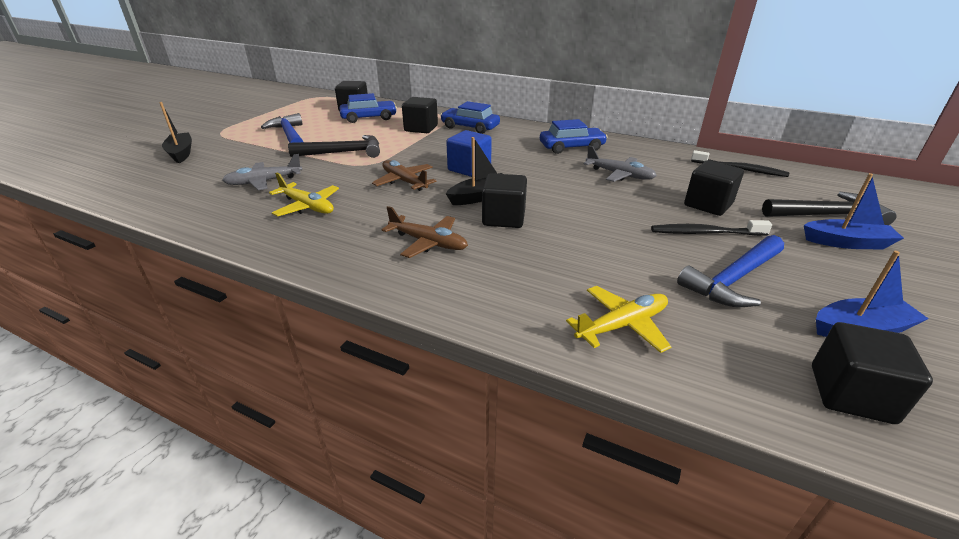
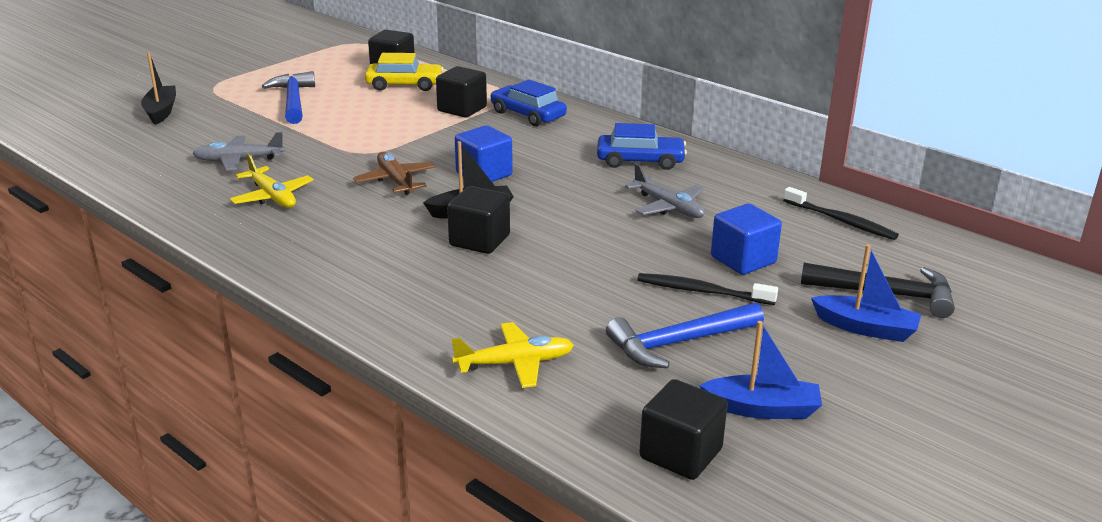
camera: 15 degrees right, 5 degrees down
black hammer [288,135,380,158] -> none
blue car [340,93,397,123] -> yellow car [365,53,444,91]
brown plane [382,206,468,258] -> none
black cube [684,160,744,216] -> blue cube [711,204,782,275]

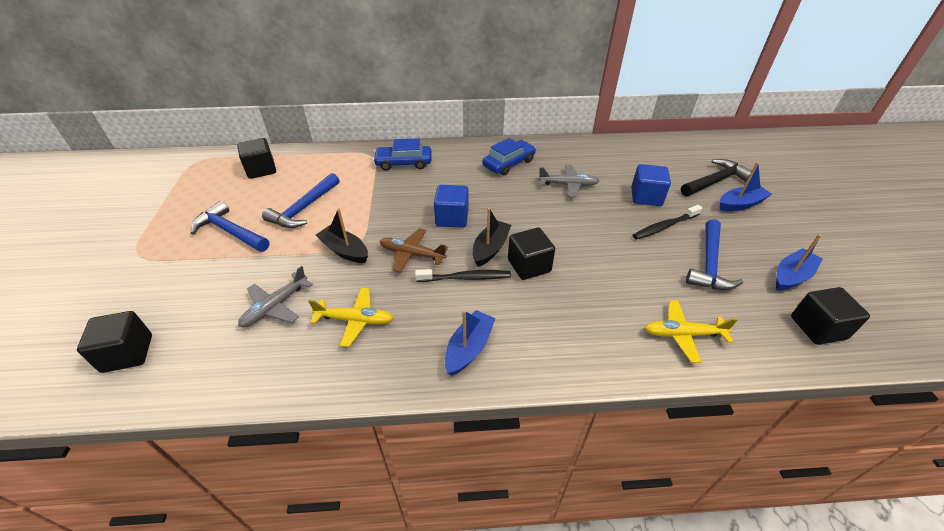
camera: 45 degrees left, 15 degrees up
black boat [141,52,176,125] -> black boat moved to [316,209,368,263]
yellow car [365,53,444,91] -> none
black cube [436,66,487,118] -> black cube moved to [77,311,152,373]
yellow plane [452,322,574,388] -> yellow plane turned 120 degrees counterclockwise [644,300,737,363]
black toothbrush [783,187,899,240] -> black toothbrush moved to [415,269,511,282]
none -> blue hammer [262,173,340,228]
none -> blue boat [445,310,496,375]

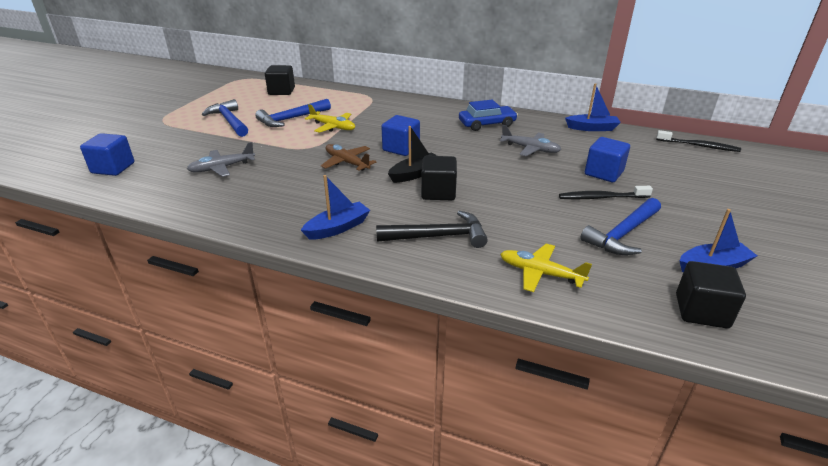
camera: 25 degrees right, 10 degrees down
black cube [77,311,152,373] -> blue cube [80,133,134,176]
yellow plane [308,288,393,347] -> yellow plane moved to [305,104,355,133]
black boat [316,209,368,263] -> none
blue car [373,138,431,171] -> none
black toothbrush [415,269,511,282] -> black toothbrush moved to [656,130,741,152]
black hammer [681,159,752,196] -> black hammer moved to [376,211,488,248]
blue boat [720,162,772,211] -> blue boat moved to [565,83,621,131]

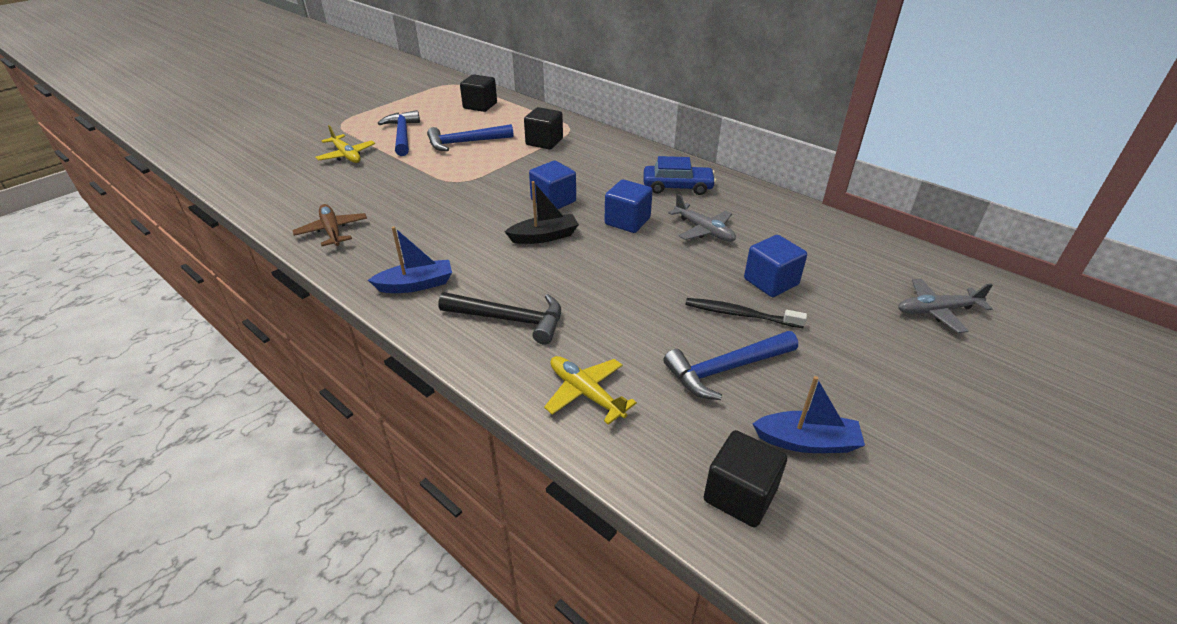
camera: 20 degrees right, 5 degrees up
blue cube [80,133,134,176] -> blue cube moved to [605,180,653,233]
grey plane [187,142,255,177] -> grey plane moved to [898,279,993,333]
yellow plane [305,104,355,133] -> yellow plane moved to [315,125,375,163]
brown plane [321,144,377,171] -> brown plane moved to [292,204,367,246]
black cube [421,156,457,200] -> black cube moved to [524,107,563,149]
blue boat [565,83,621,131] -> none
black toothbrush [656,130,741,152] -> none

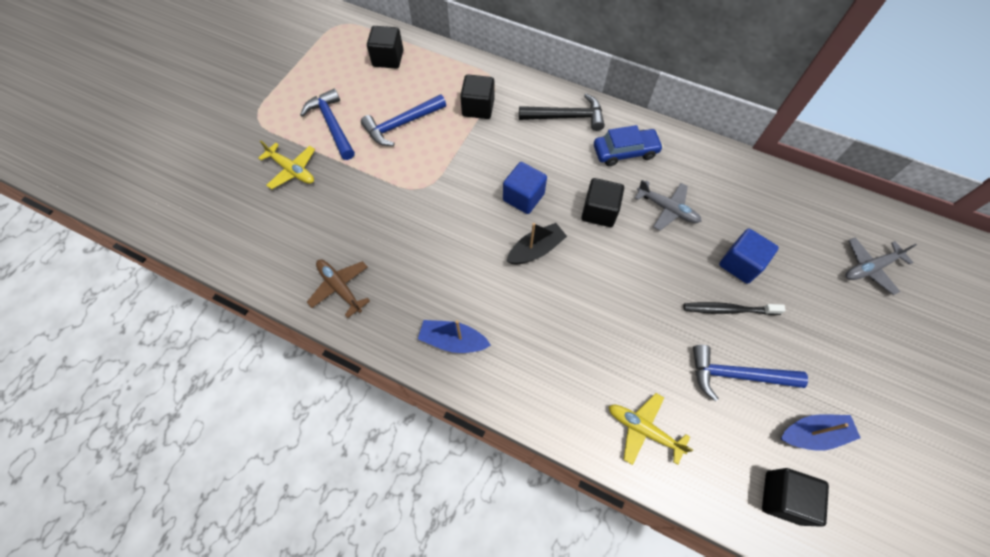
camera: 15 degrees left, 25 degrees up
blue boat [368,227,452,293] -> blue boat turned 135 degrees counterclockwise [418,320,491,353]
black hammer [438,292,561,345] -> black hammer moved to [519,94,605,131]
blue cube [605,180,653,233] -> black cube [581,178,624,227]
blue hammer [663,331,798,400] -> blue hammer turned 45 degrees clockwise [693,345,808,402]

